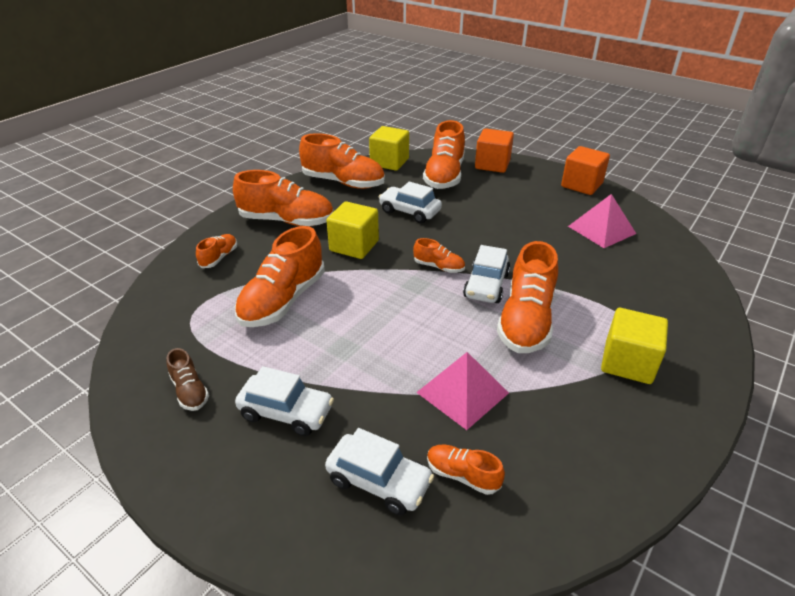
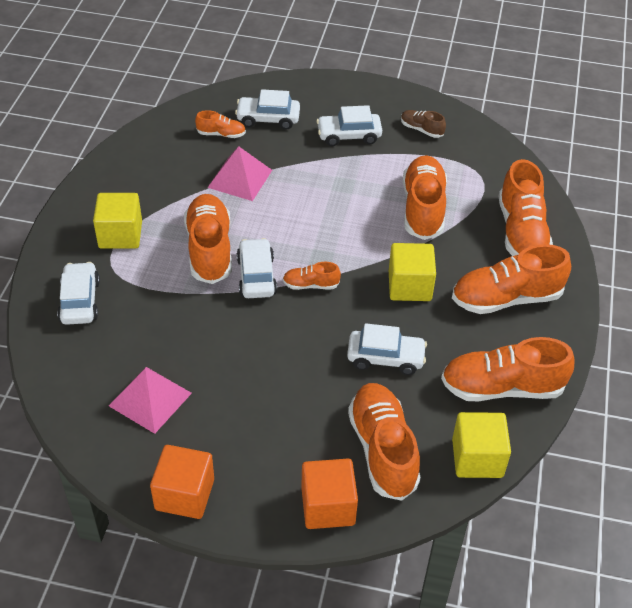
camera: 155 degrees right, 10 degrees up
orange shoe [196,234,237,268] -> orange shoe [499,159,553,256], size x2.05
none -> white car [57,262,100,325]

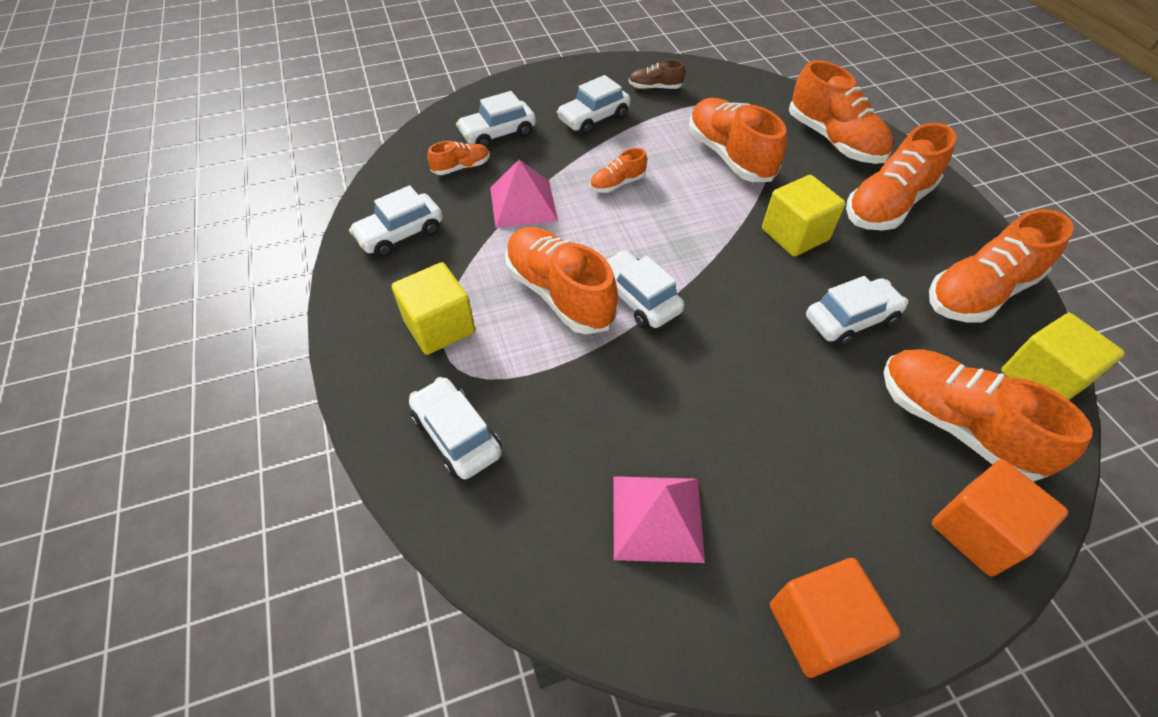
camera: 30 degrees left, 5 degrees up
orange shoe [283,262,341,290] -> orange shoe moved to [590,148,647,193]
none -> white car [349,185,443,257]

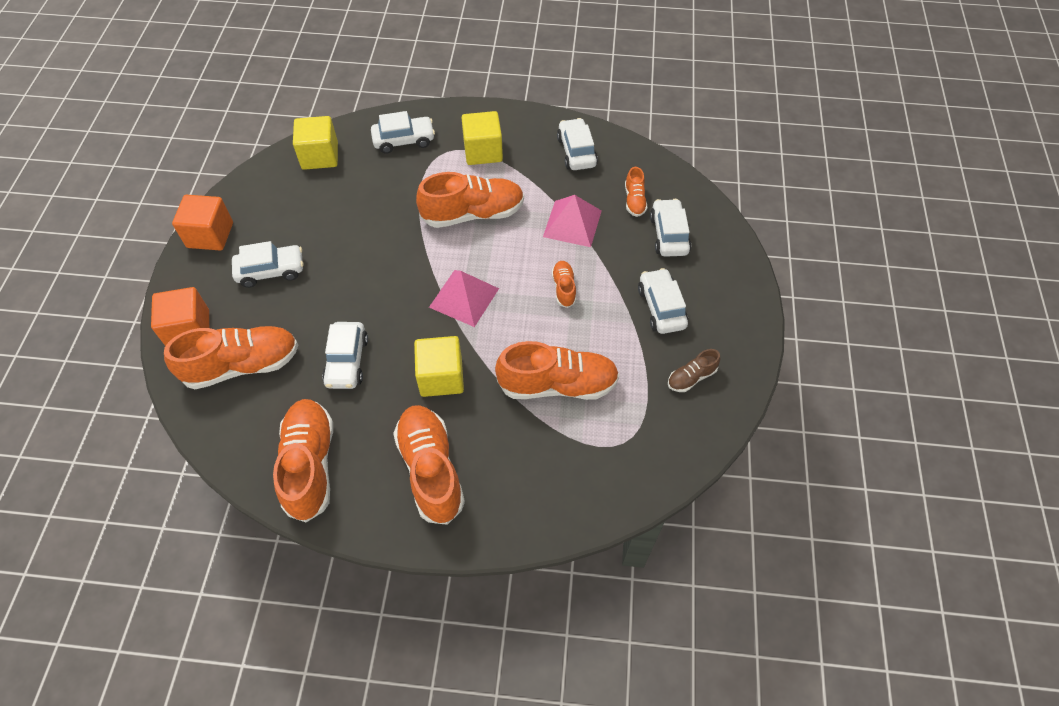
camera: 115 degrees right, 5 degrees up
white car [607,250,684,329] -> white car moved to [232,241,304,288]
pink pyramid [614,476,705,563] -> pink pyramid moved to [429,270,499,327]
brown shoe [629,60,685,89] -> brown shoe turned 150 degrees counterclockwise [668,349,720,392]
orange shoe [789,60,893,164] -> none
yellow cube [1001,313,1125,400] -> yellow cube moved to [293,116,338,170]

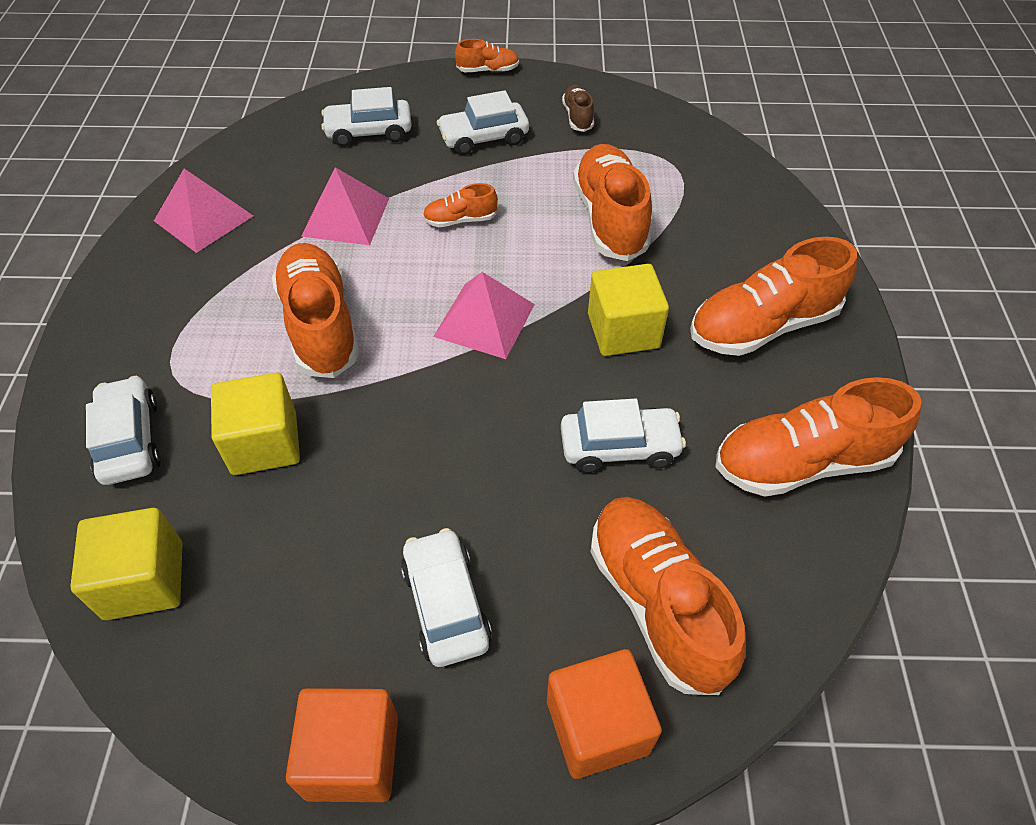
camera: 95 degrees left, 5 degrees down
yellow cube [461,111,503,165] -> yellow cube moved to [211,373,300,475]
white car [557,118,598,170] -> pink pyramid [154,169,253,253]
orange shoe [625,167,647,217] -> orange shoe moved to [455,39,519,72]
brown shoe [668,349,720,392] -> brown shoe turned 150 degrees counterclockwise [562,85,594,132]

